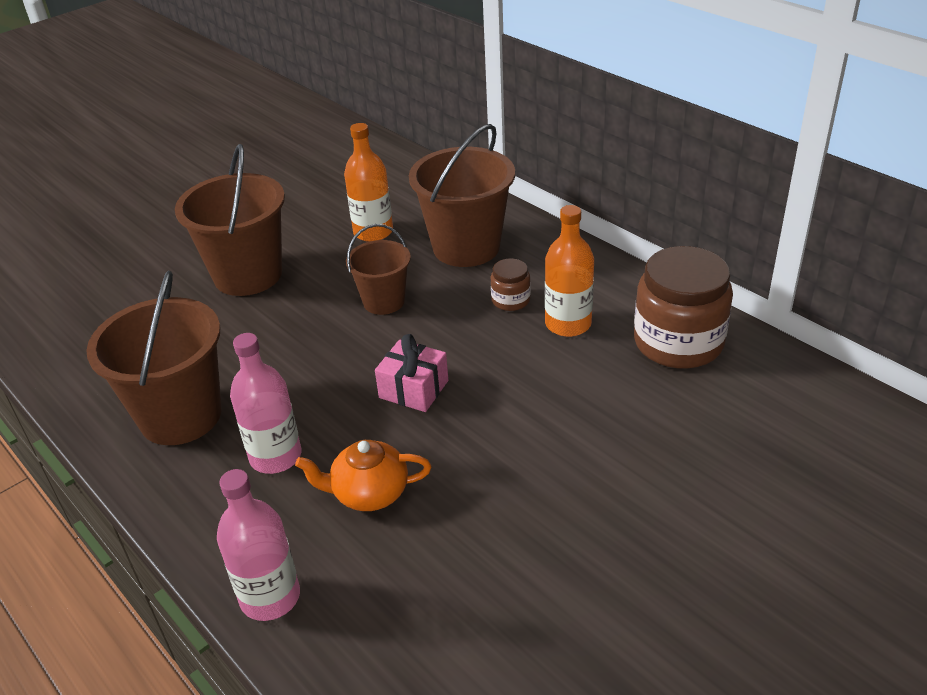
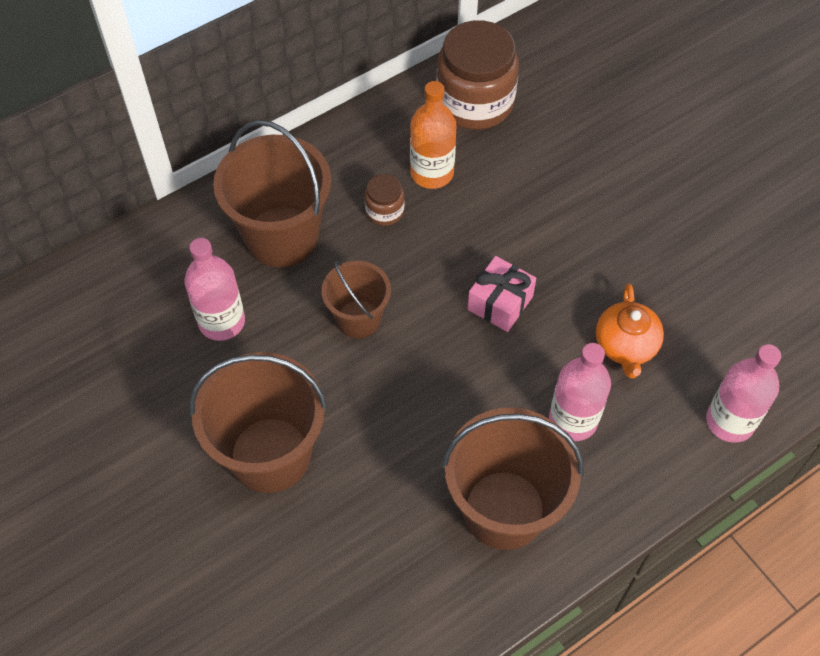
camera: 85 degrees left, 20 degrees up
orange bottle [344,123,393,242] -> pink bottle [185,238,245,341]

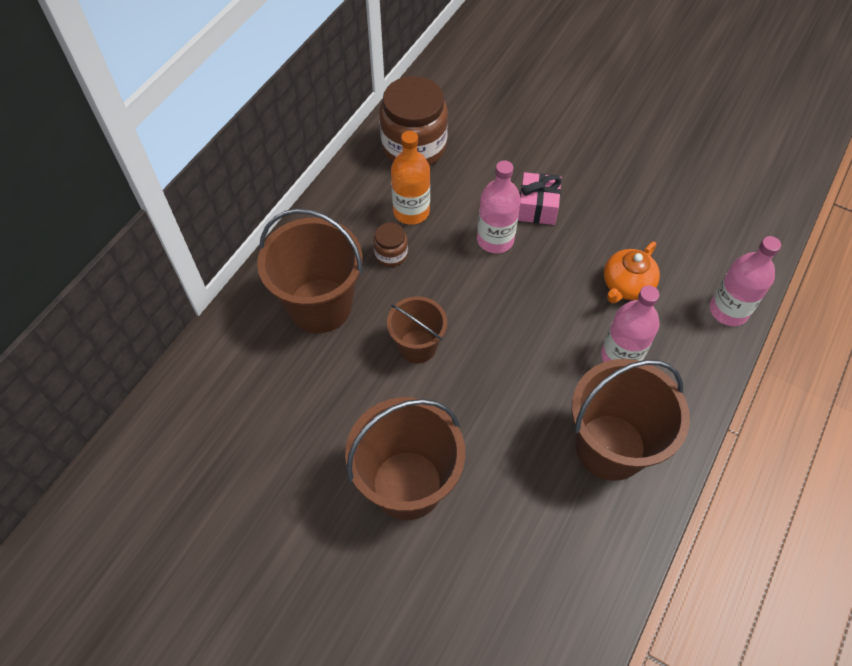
camera: 25 degrees left, 0 degrees up
pink bottle [185,238,245,341] -> pink bottle moved to [477,160,521,253]
pink gift [467,256,536,332] -> pink gift moved to [518,172,562,225]
orange teapot [596,283,664,378] -> orange teapot turned 60 degrees clockwise [604,242,660,303]

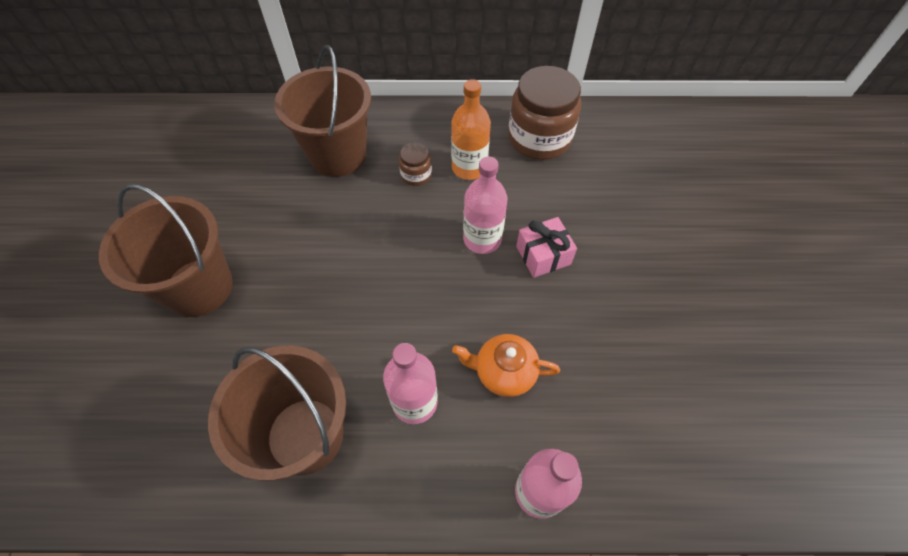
camera: 60 degrees right, 0 degrees up
brown bucket [387,296,447,363] -> none

